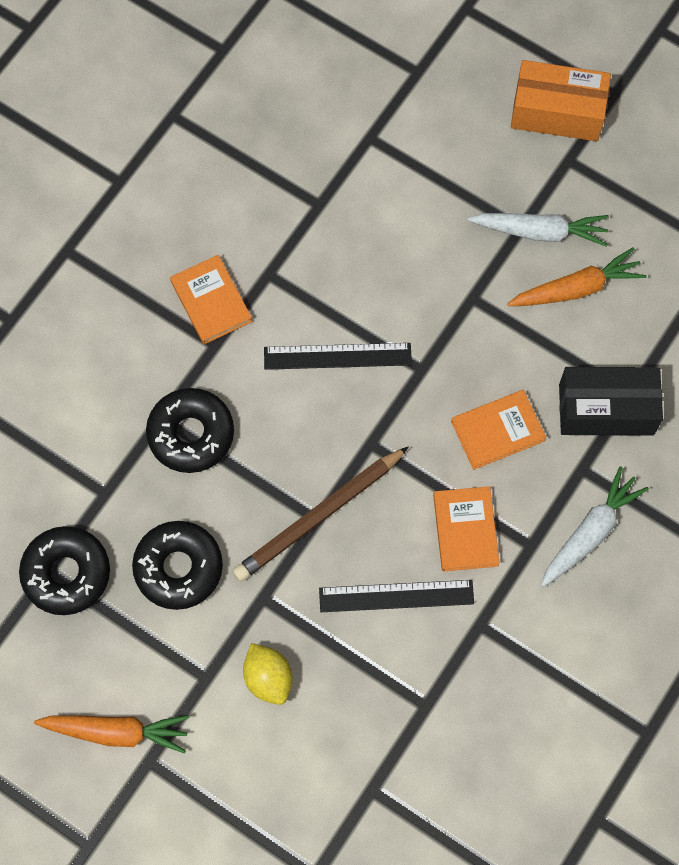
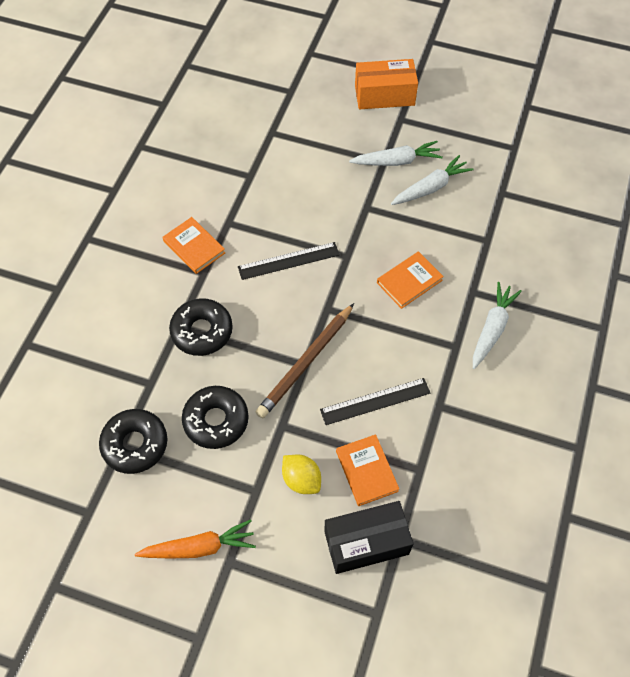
camera: 15 degrees left, 10 degrees down
orange book [433,486,500,572] -> orange book moved to [336,434,399,506]
orange carrot [507,247,647,306] -> white carrot [391,155,473,205]
black box [559,367,663,436] -> black box moved to [324,501,414,574]

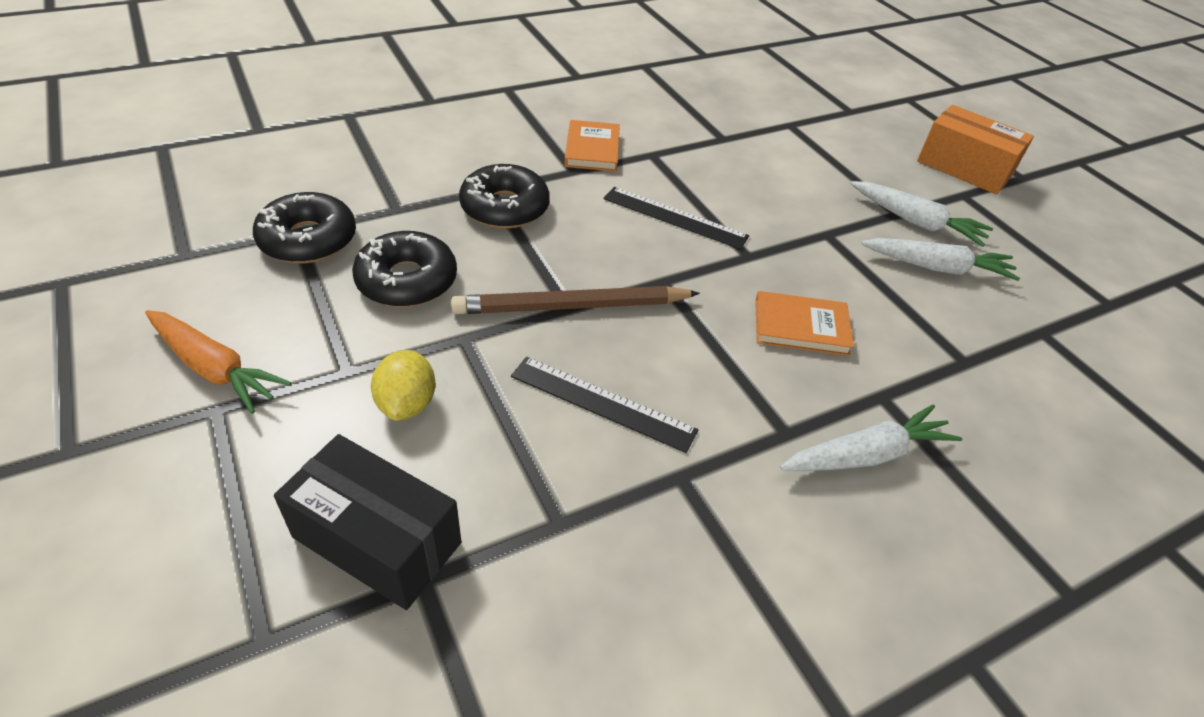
camera: 40 degrees right, 15 degrees down
orange book [336,434,399,506] -> none

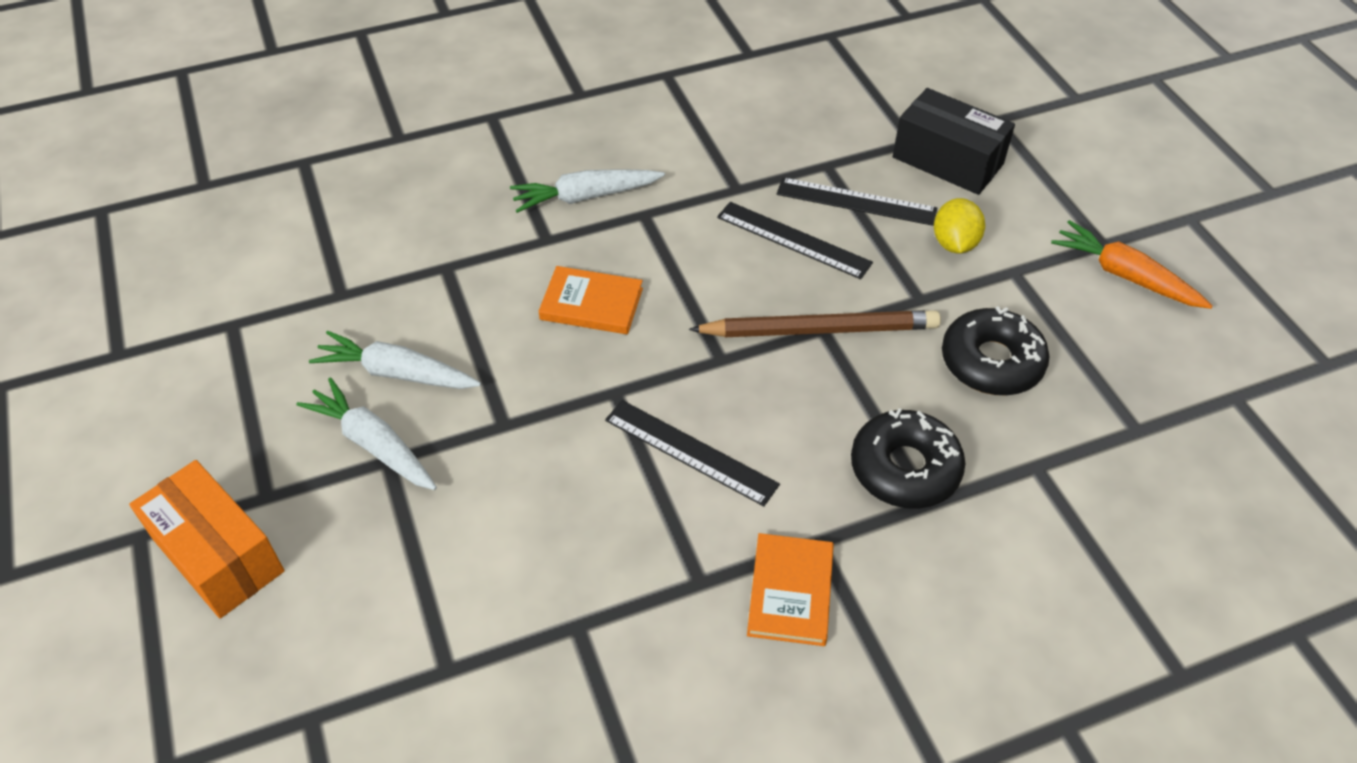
camera: 170 degrees left, 5 degrees up
black donut [253,192,356,263] -> none
none -> black ruler [777,177,937,226]

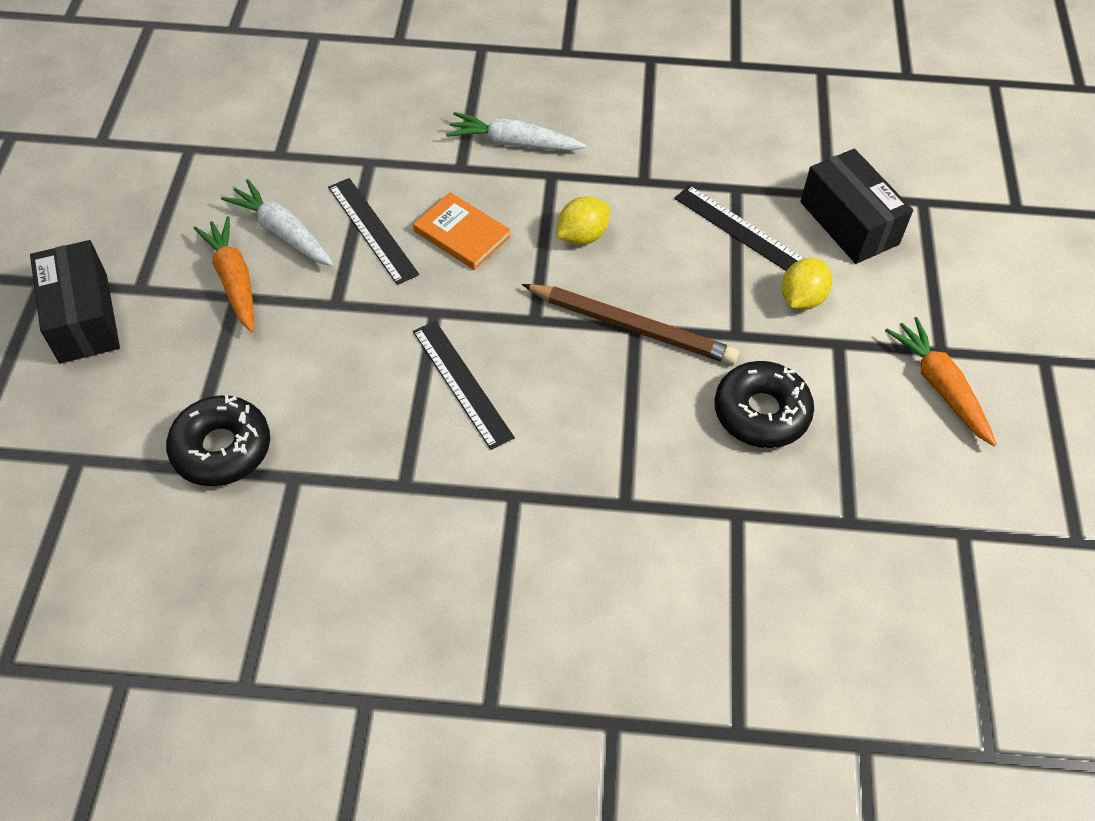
camera: 25 degrees right, 5 degrees up
orange box [129,460,284,618] -> black box [30,240,120,364]
white carrot [296,377,437,490] -> orange carrot [194,216,254,332]
black ruler [717,202,873,279] -> black ruler moved to [328,178,419,285]
orange book [747,533,834,646] -> none
black donut [851,408,965,509] -> black donut moved to [166,395,270,486]
none -> yellow lemon [556,196,610,245]

